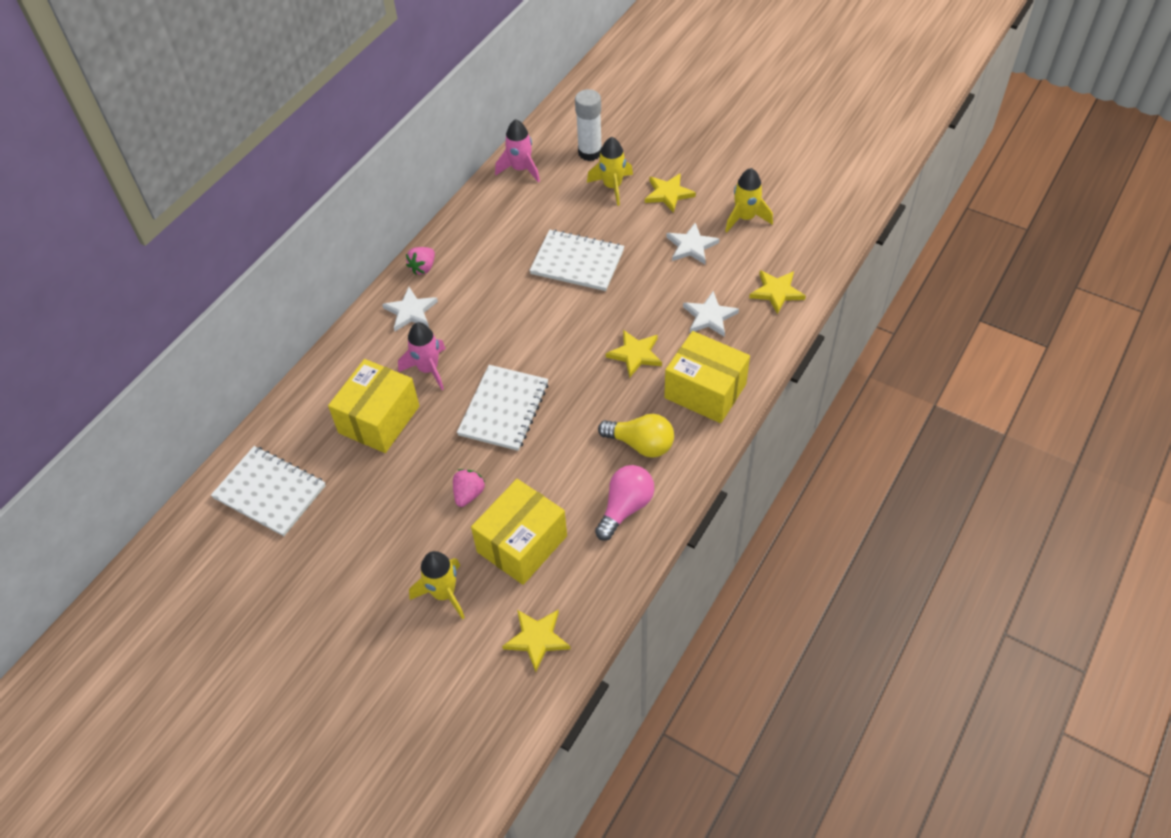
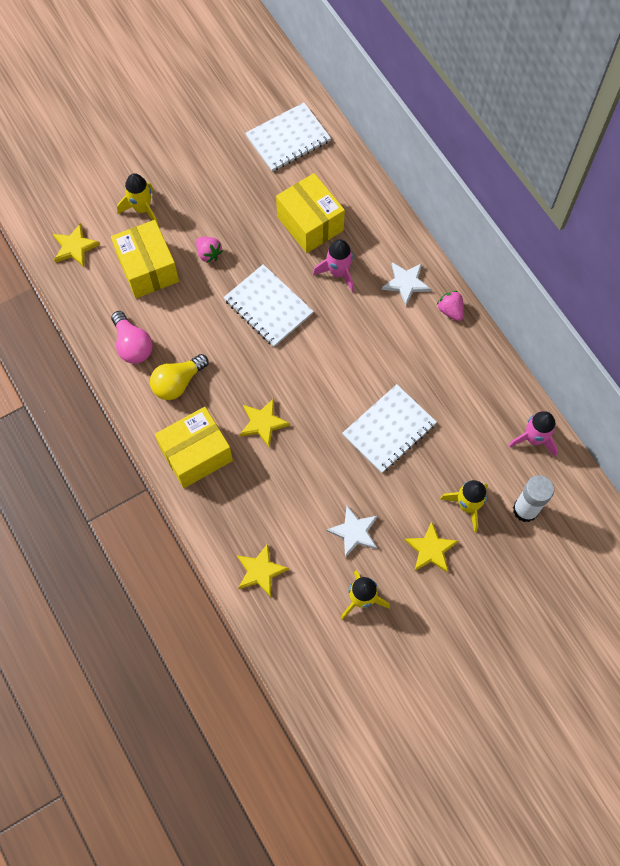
camera: 115 degrees right, 15 degrees up
white star [683,291,739,337] -> none

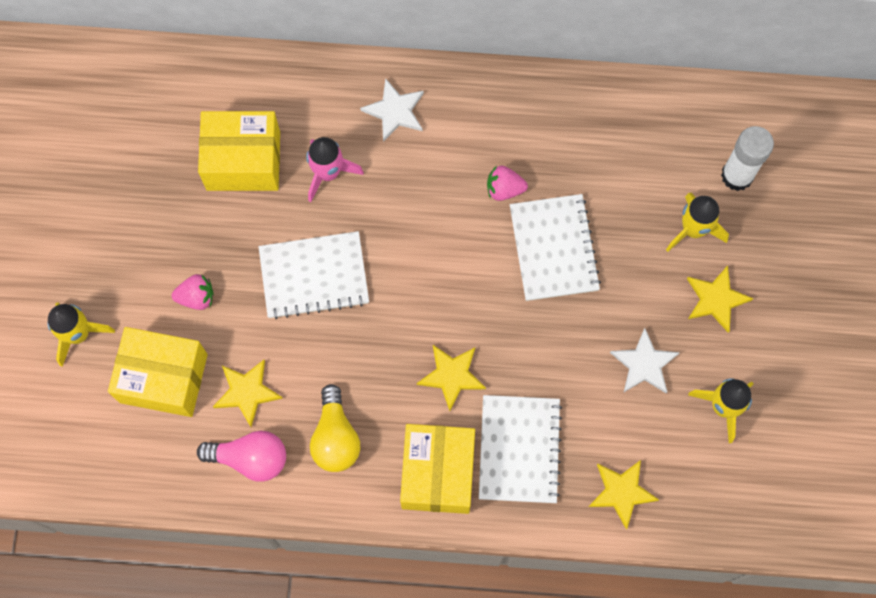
camera: 55 degrees left, 5 degrees up
yellow star [53,223,100,267] -> yellow star moved to [213,360,283,427]
white notebook [246,103,331,172] -> white notebook moved to [479,395,562,503]
pink strawberry [437,291,464,321] -> pink strawberry moved to [487,165,528,201]
pink rocket [508,411,558,457] -> none

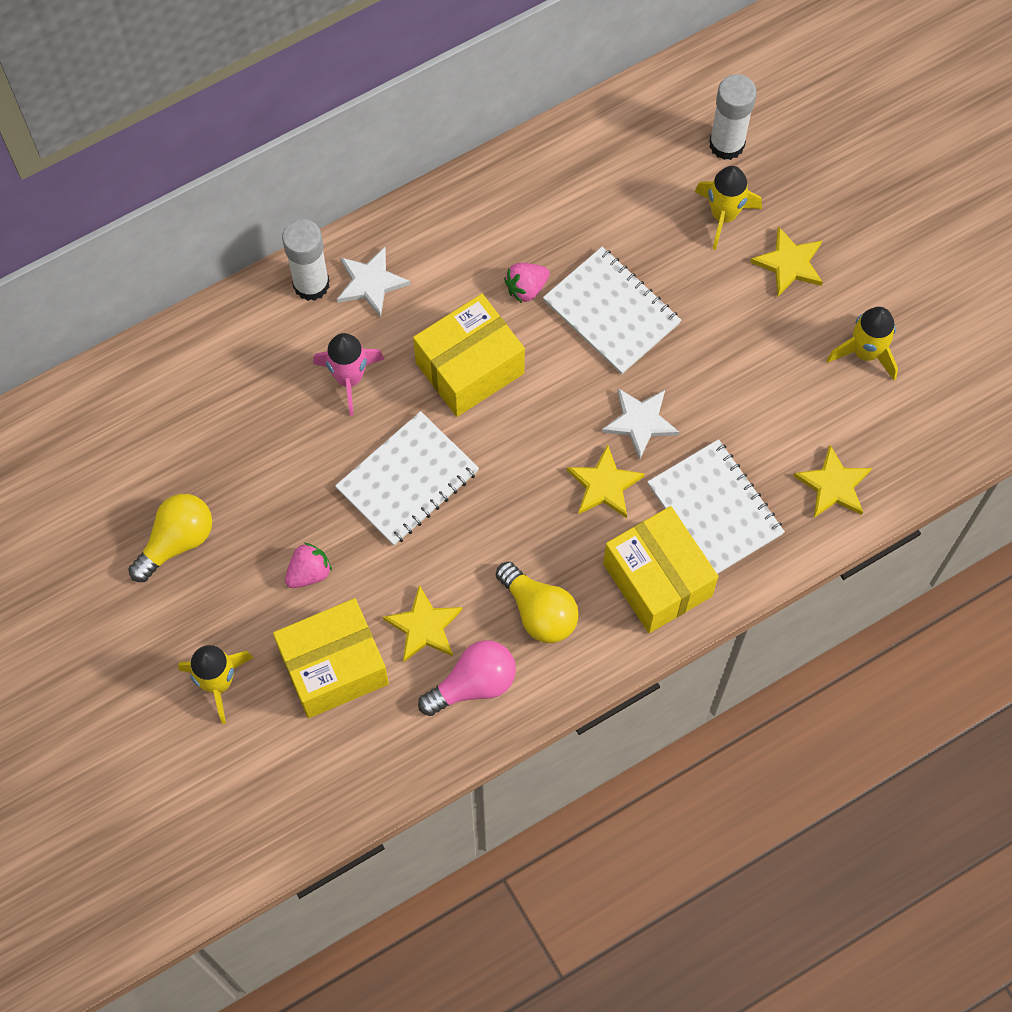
camera: 35 degrees left, 5 degrees down
yellow box [198,111,280,191] -> yellow box moved to [413,294,525,417]
white star [610,328,680,393] -> white star moved to [602,388,679,459]
none -> yellow light bulb [129,494,212,582]
none -> white glue stick [282,219,329,301]

